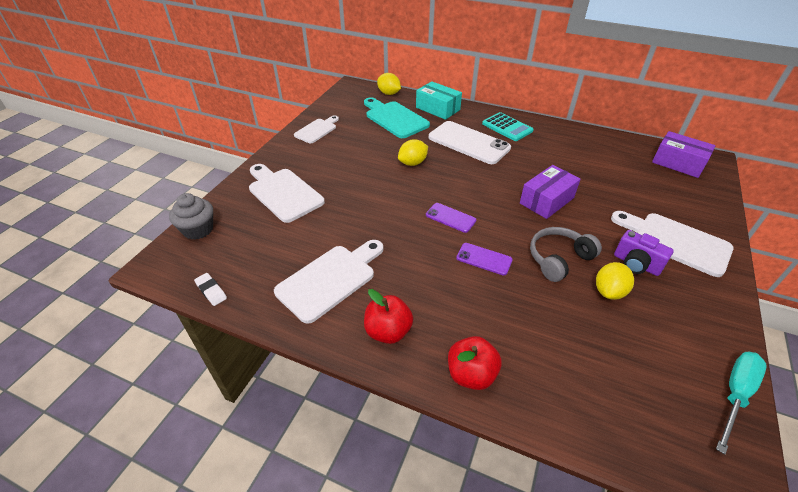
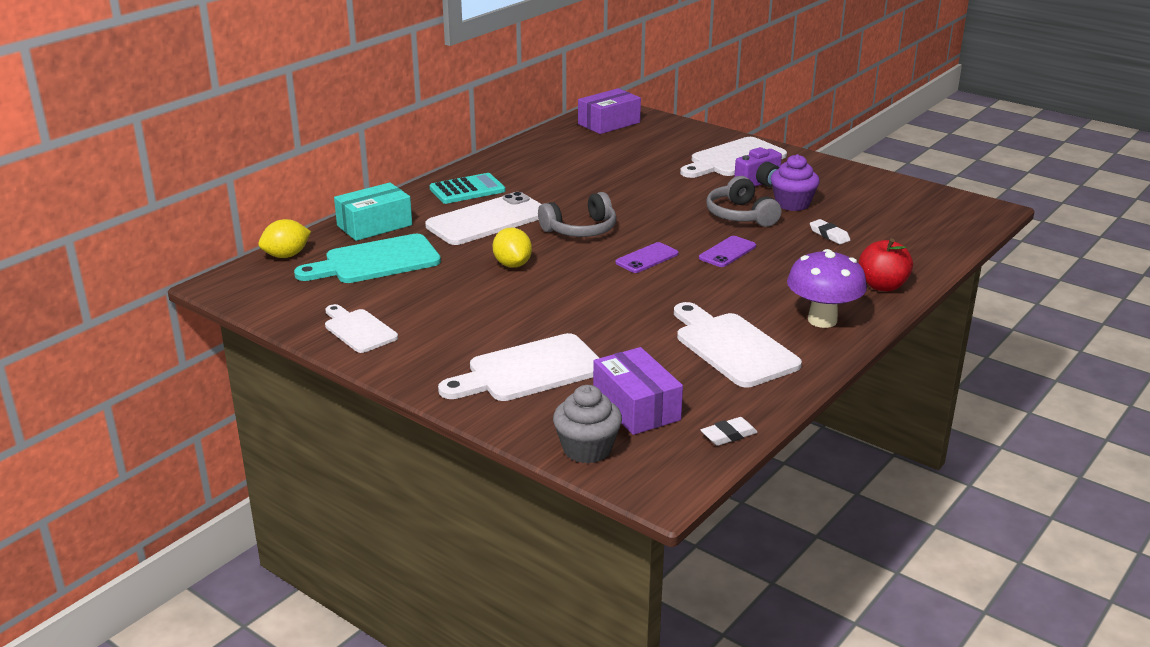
camera: 75 degrees left, 15 degrees down
red apple [364,289,413,344] -> purple mushroom [787,249,867,328]
purple box [520,165,581,219] -> purple box moved to [593,347,683,435]
yellow lemon [596,262,634,300] -> purple cupcake [771,154,820,211]
turquoise screwdriver [716,352,767,455] -> none
none -> grey headphones [538,192,617,237]
none -> white eraser [810,219,850,244]

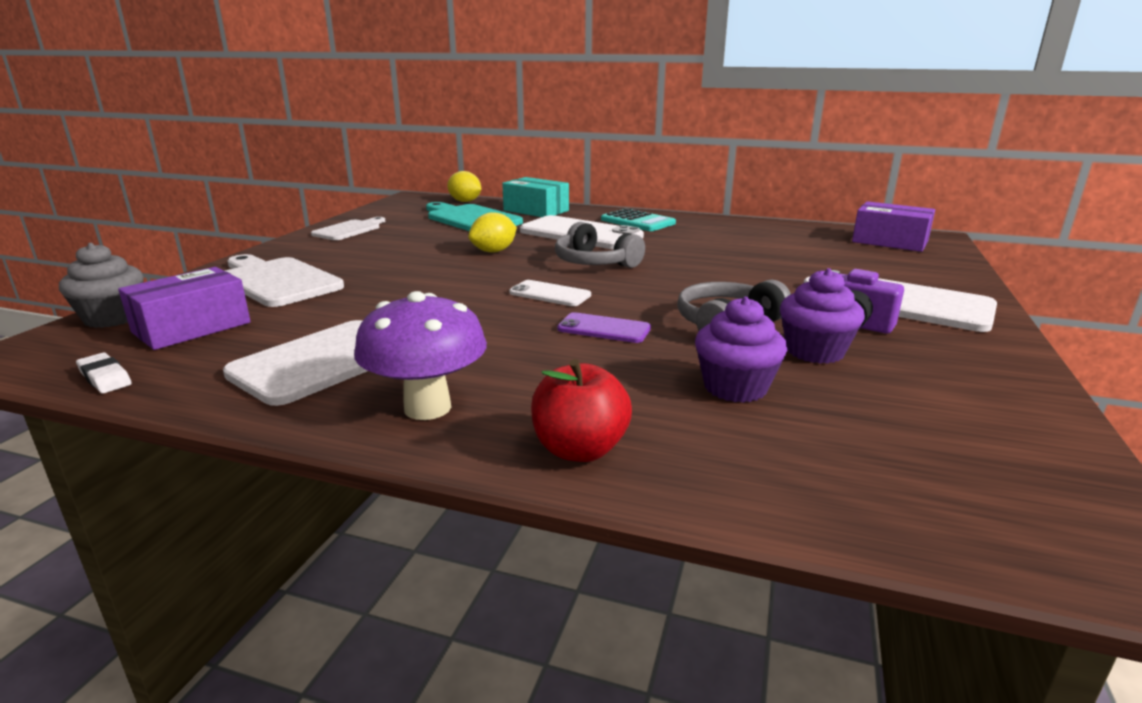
camera: 70 degrees right, 5 degrees down
purple phone [615,242,678,273] -> white phone [509,280,591,306]
white eraser [810,219,850,244] -> purple cupcake [695,296,787,403]

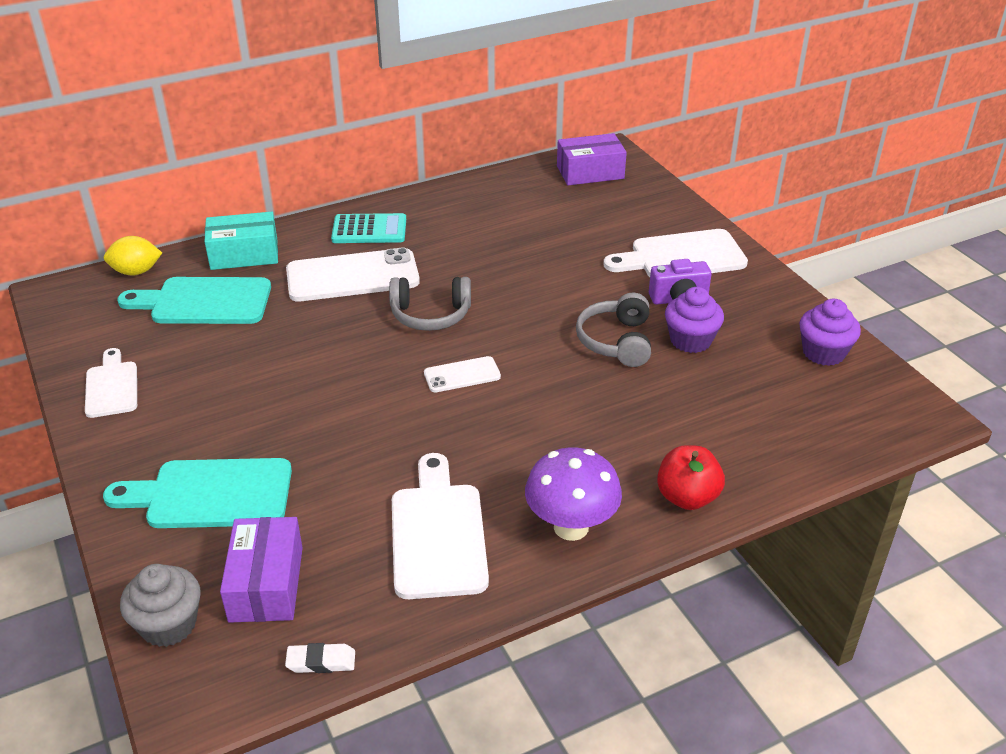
camera: 45 degrees left, 15 degrees up
white cutting board [225,254,344,307] -> turquoise cutting board [103,458,292,528]
yellow lemon [468,212,517,253] -> none
purple phone [557,312,651,343] -> none
purple cupcake [695,296,787,403] -> purple cupcake moved to [799,299,861,366]

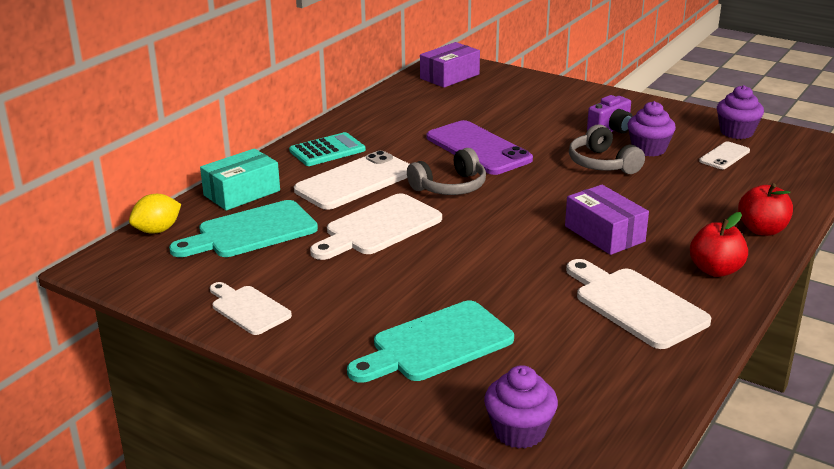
camera: 30 degrees left, 10 degrees down
grey cupcake [120,564,201,647] -> purple cupcake [484,365,558,449]
purple box [220,517,303,623] -> purple box moved to [565,185,649,255]
white eraser [285,643,355,673] -> none
white phone [424,356,501,392] -> white phone moved to [699,142,750,169]
purple mushroom [525,447,622,541] -> red apple [690,212,748,277]
white cutting board [603,229,748,277] -> white cutting board moved to [310,193,442,260]
none -> purple phone [427,120,533,175]

